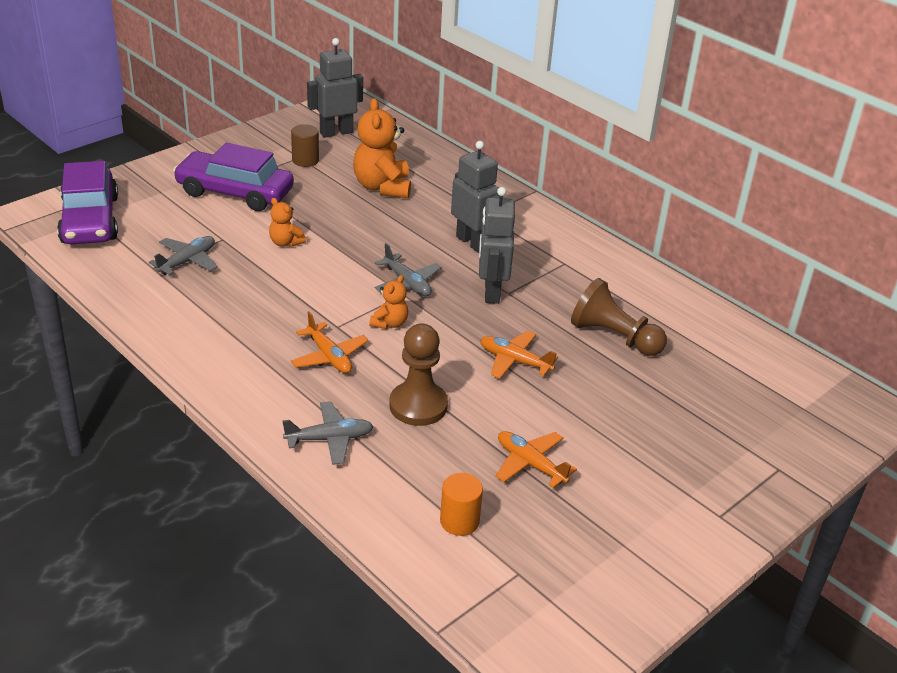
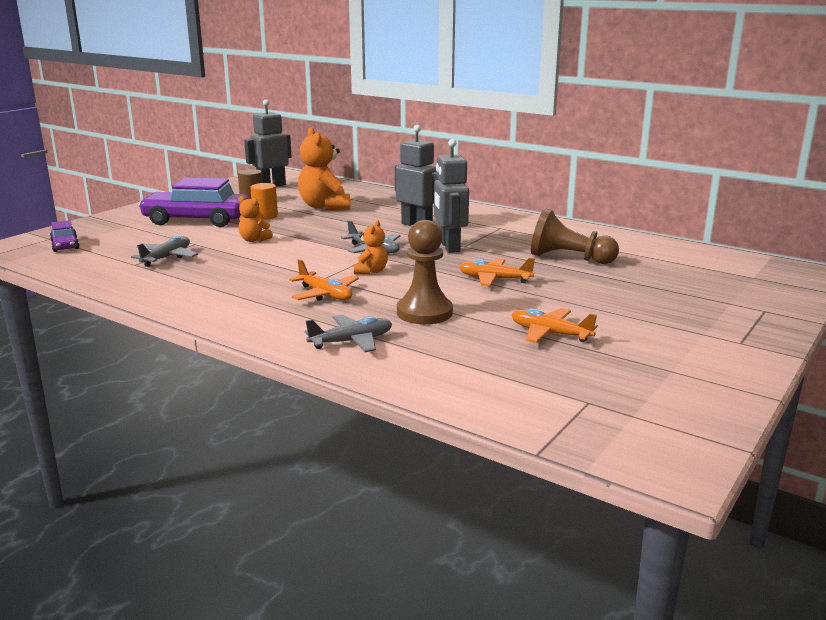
camera: 10 degrees left, 15 degrees down
purple car [57,161,118,244] -> purple car [50,220,79,252], size x0.48
orange cylinder [440,473,483,536] -> orange cylinder moved to [250,183,278,220]

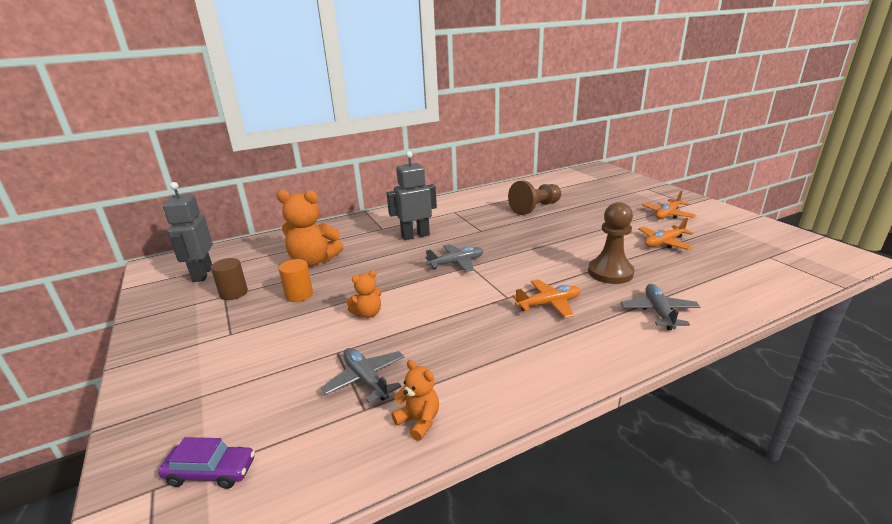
camera: 60 degrees left, 5 degrees up
purple car [138,178,248,227] -> none
orange teddy bear [354,220,388,275] -> orange teddy bear moved to [392,360,439,441]
grey robot [434,139,469,253] -> none
orange plane [459,258,535,286] -> orange plane moved to [642,191,696,219]

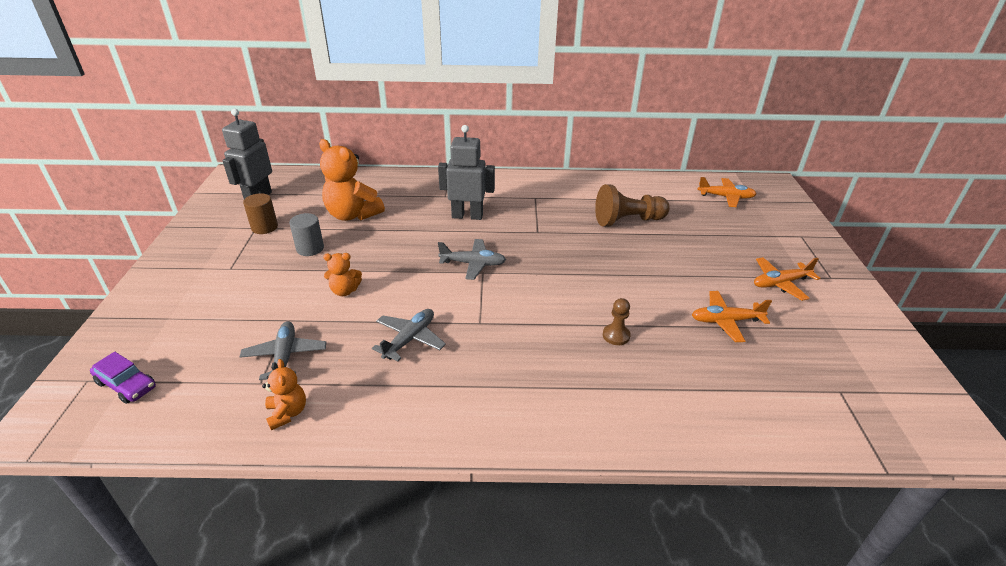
camera: 25 degrees right, 10 degrees up
orange cylinder [278,259,313,302] -> grey cylinder [289,213,324,256]
orange plane [512,279,581,318] -> orange plane moved to [698,177,757,207]
brown pawn [588,202,635,284] -> brown pawn [603,298,631,345], size x0.52
grey plane [620,284,701,330] -> grey plane moved to [372,309,446,361]

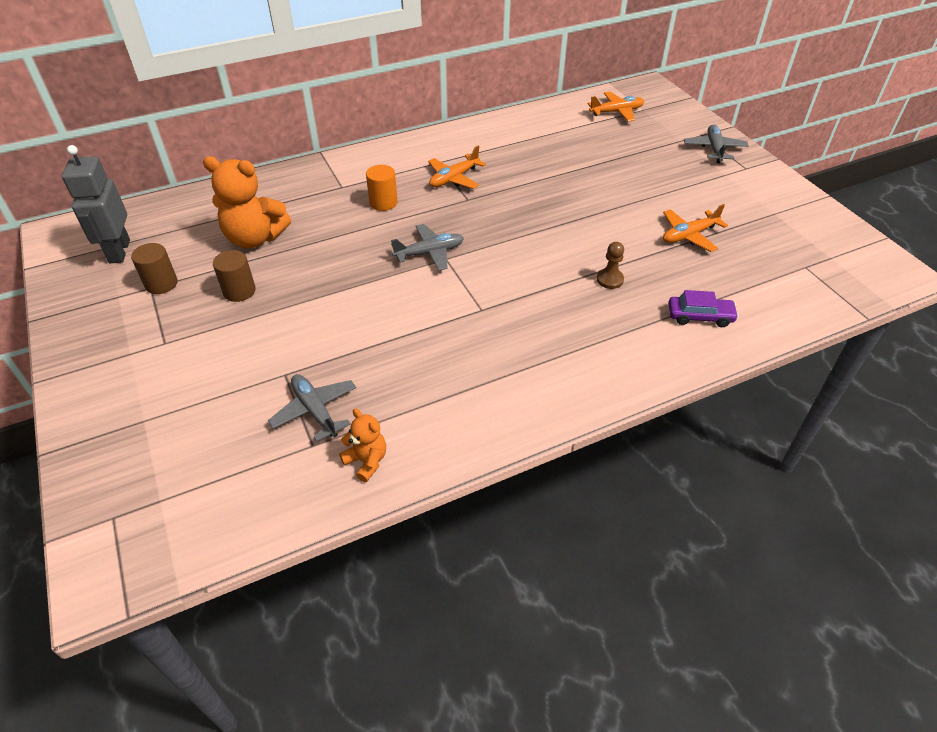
camera: 25 degrees left, 10 degrees up
purple car [90,352,156,404] -> purple car moved to [668,290,739,327]
grey cylinder [289,213,324,256] -> brown cylinder [213,250,256,302]
orange teddy bear [323,253,362,296] -> none
grey plane [372,309,446,361] -> grey plane moved to [684,125,749,163]
grey robot [438,125,495,220] -> orange cylinder [366,165,398,211]
brown pawn [595,184,670,227] -> none
orange plane [754,257,821,301] -> orange plane moved to [428,145,486,189]

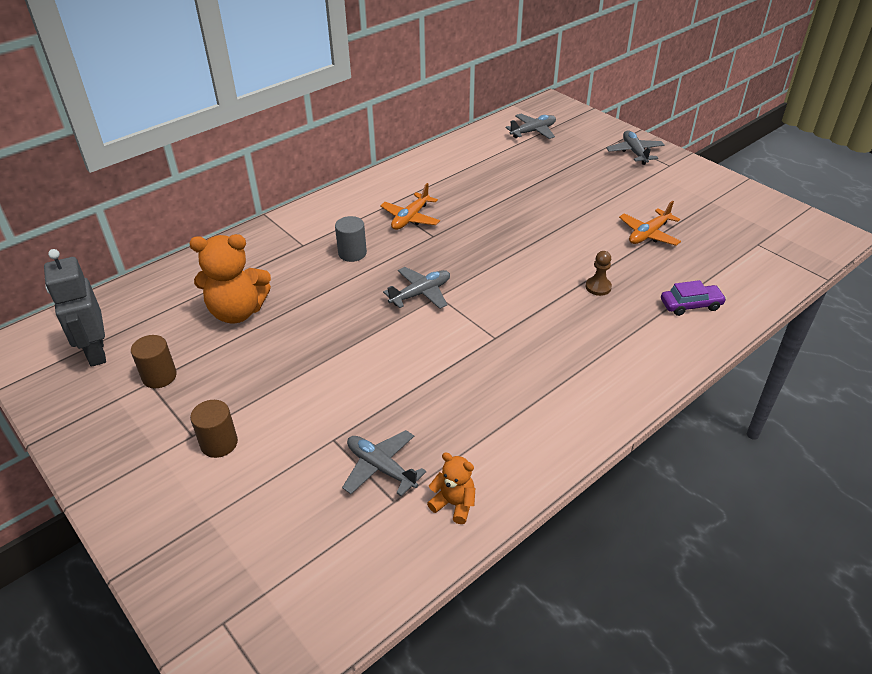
camera: 15 degrees left, 5 degrees down
brown cylinder [213,250,256,302] -> brown cylinder moved to [190,400,238,458]
orange cylinder [366,165,398,211] -> grey cylinder [335,216,367,262]
orange plane [588,92,644,122] -> grey plane [505,114,556,139]

